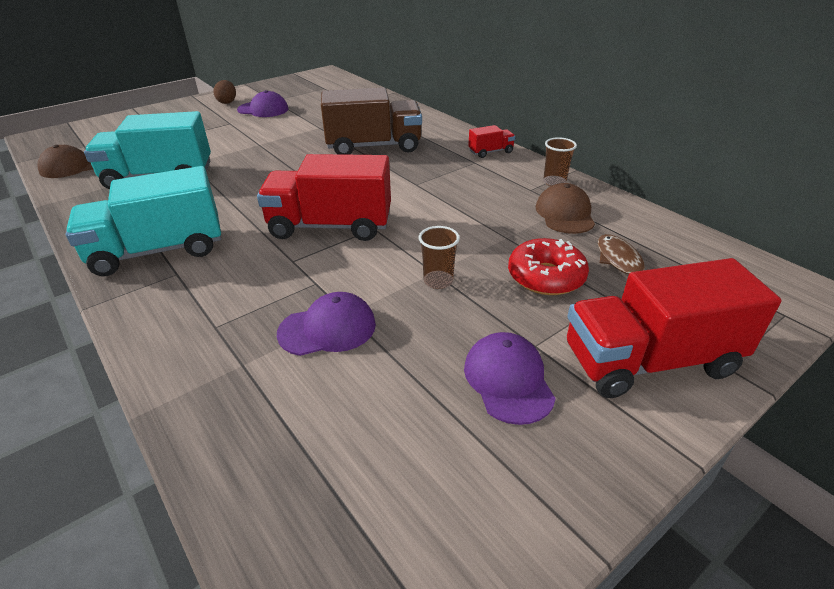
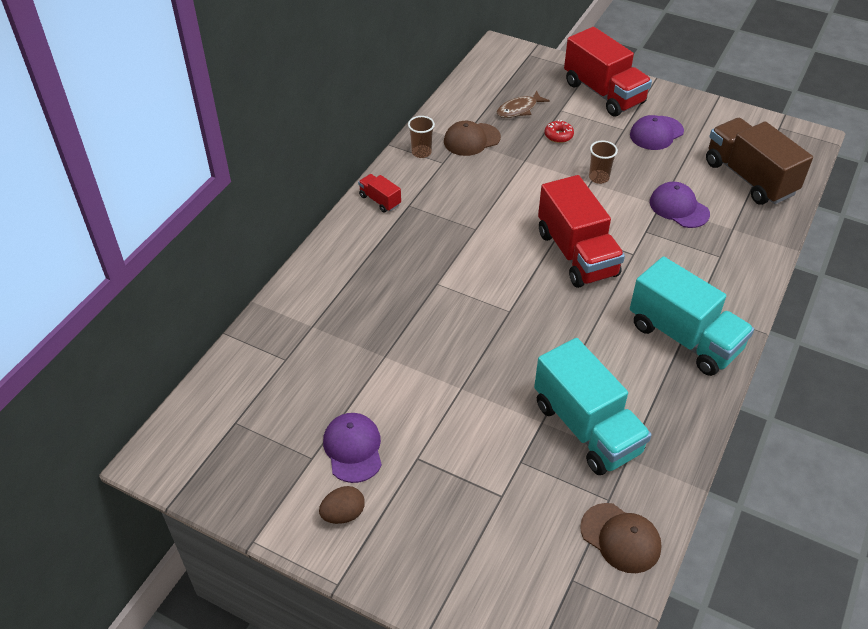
camera: 115 degrees left, 10 degrees up
brown truck [321,88,422,155] -> brown truck moved to [706,118,813,205]
red donut [508,238,589,295] -> red donut [545,120,574,143], size x0.57

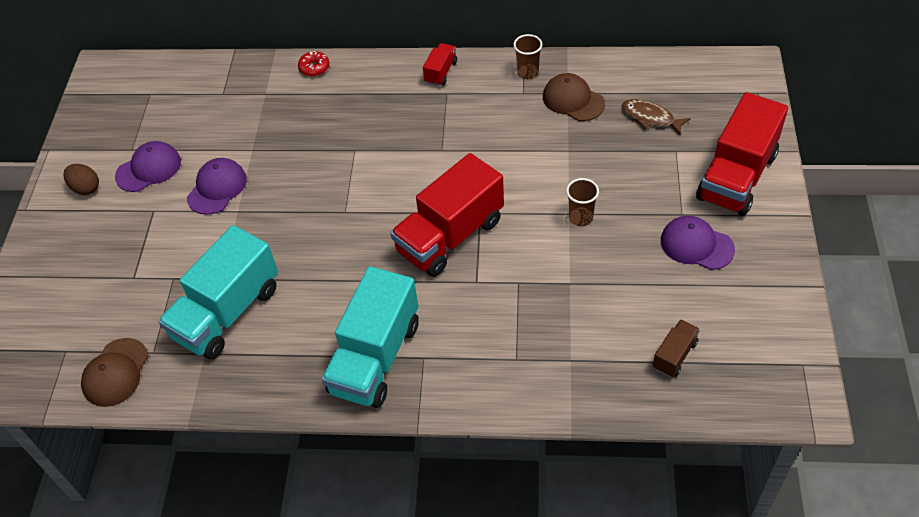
camera: 70 degrees right, 5 degrees up
red donut [545,120,574,143] -> red donut moved to [298,51,329,76]
purple cap [650,182,710,228] -> purple cap moved to [187,158,247,215]
brown truck [706,118,813,205] -> brown truck [653,319,700,377], size x0.45

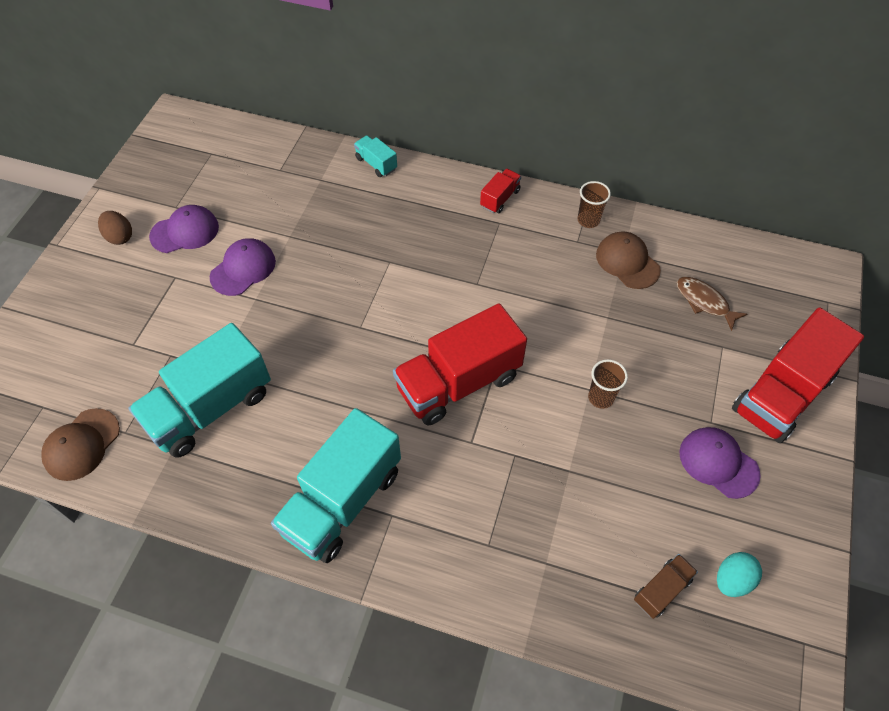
camera: 10 degrees right, 5 degrees up
red donut [298,51,329,76] -> turquoise truck [354,135,397,177]
none -> turquoise egg [717,552,762,597]

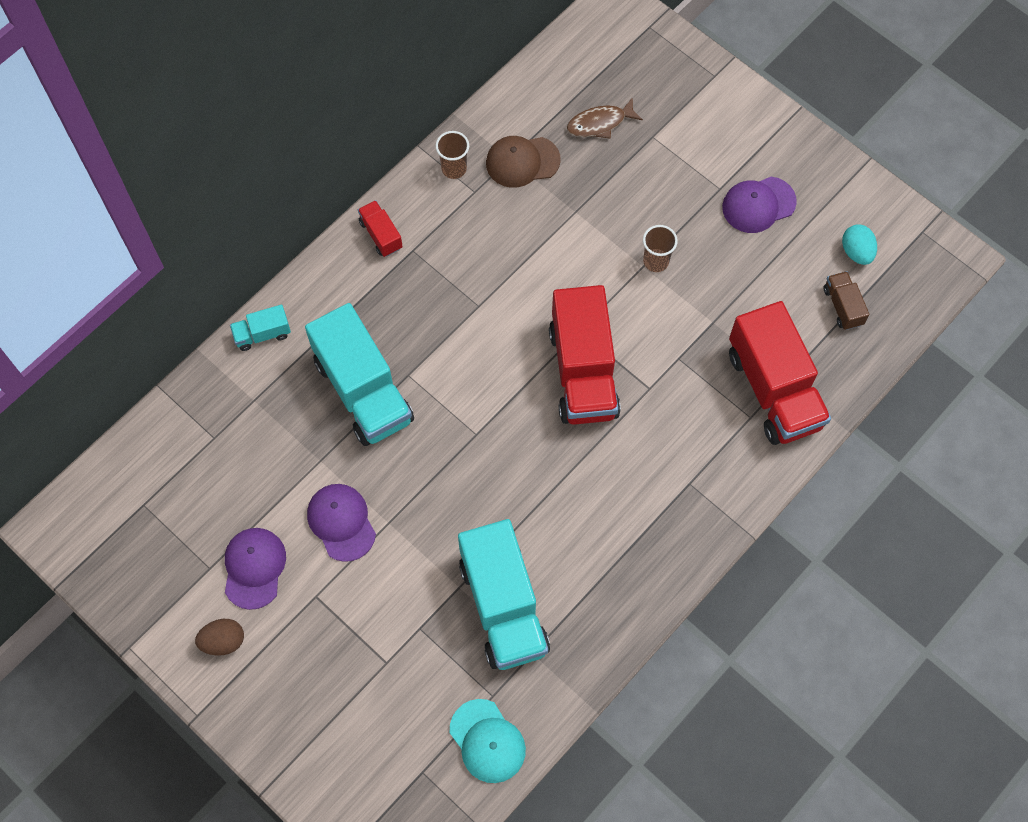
camera: 65 degrees left, 10 degrees up
brown cap [41,408,120,481] -> turquoise cap [450,699,526,783]
turquoise truck [271,408,401,563] -> turquoise truck moved to [305,303,414,446]
red truck [732,307,864,443] -> red truck moved to [729,301,831,445]

